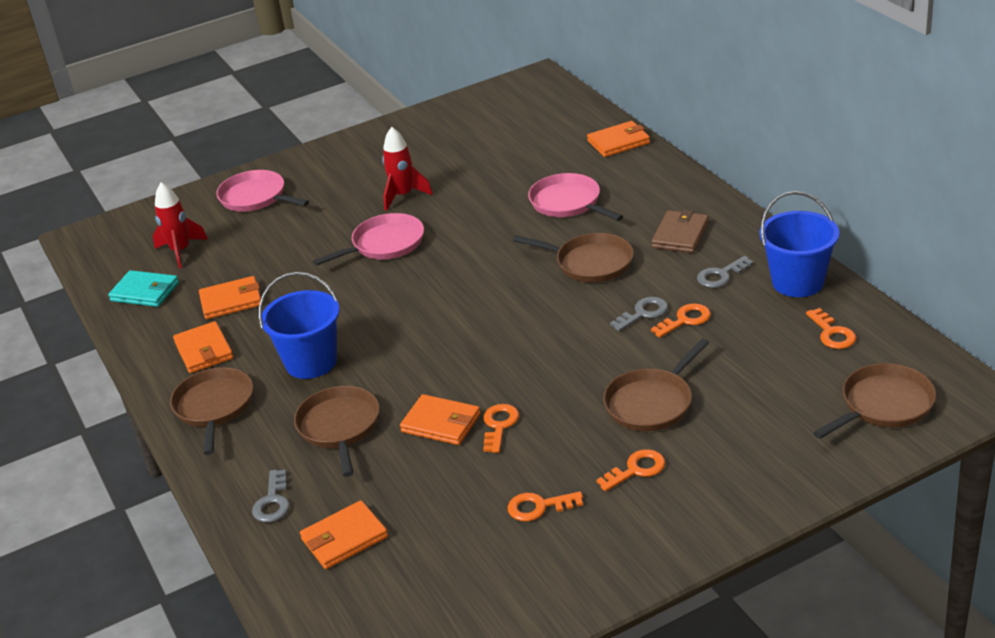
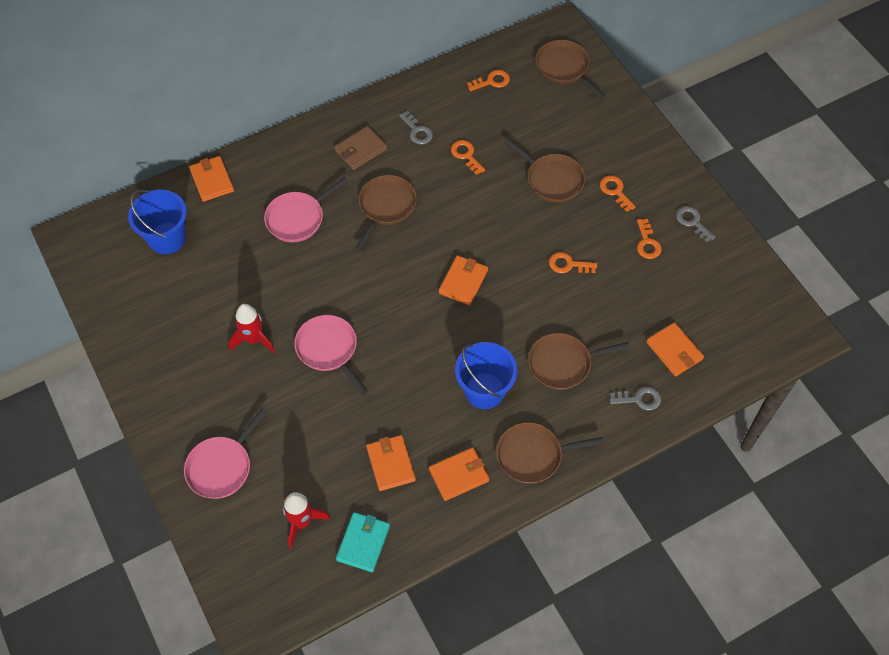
camera: 95 degrees left, 25 degrees up
orange wallet [400,394,481,445] -> orange wallet moved to [439,255,488,305]
grey key [610,297,668,331] -> grey key moved to [676,206,716,242]
brown wallet [651,210,709,253] -> brown wallet turned 60 degrees counterclockwise [334,126,387,170]
blue bucket [760,191,839,297] -> blue bucket moved to [128,190,187,254]

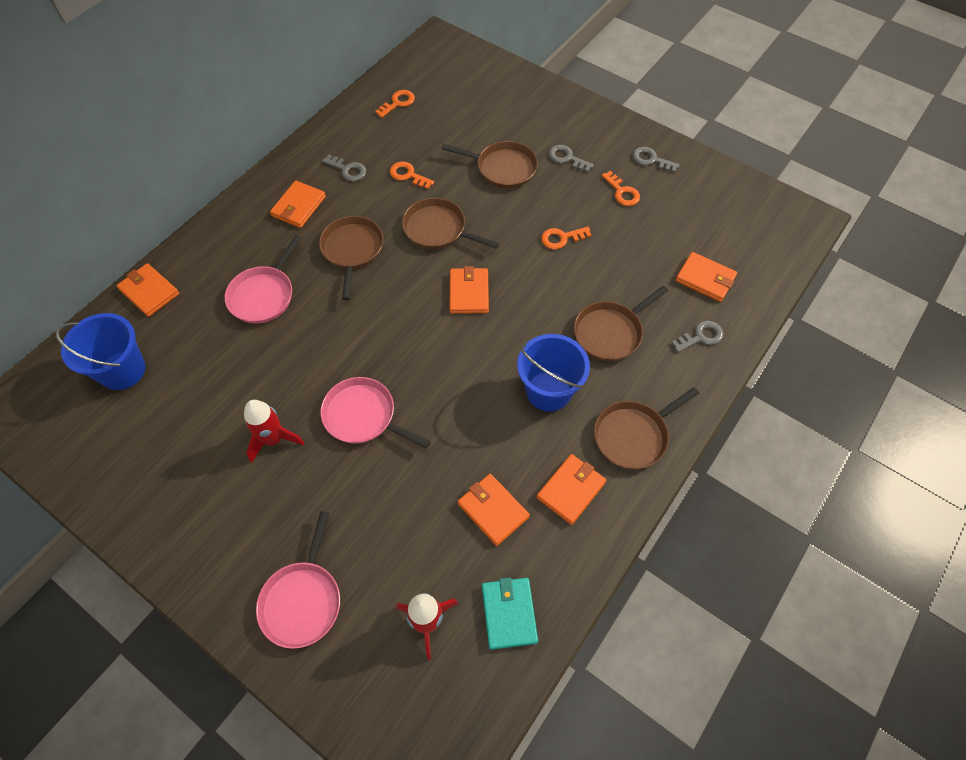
camera: 25 degrees left, 0 degrees up
brown wallet [334,126,387,170] -> orange wallet [270,181,326,228]
brown pan [536,40,606,99] -> brown pan moved to [402,198,499,249]
orange key [600,175,636,212] -> grey key [549,145,594,172]

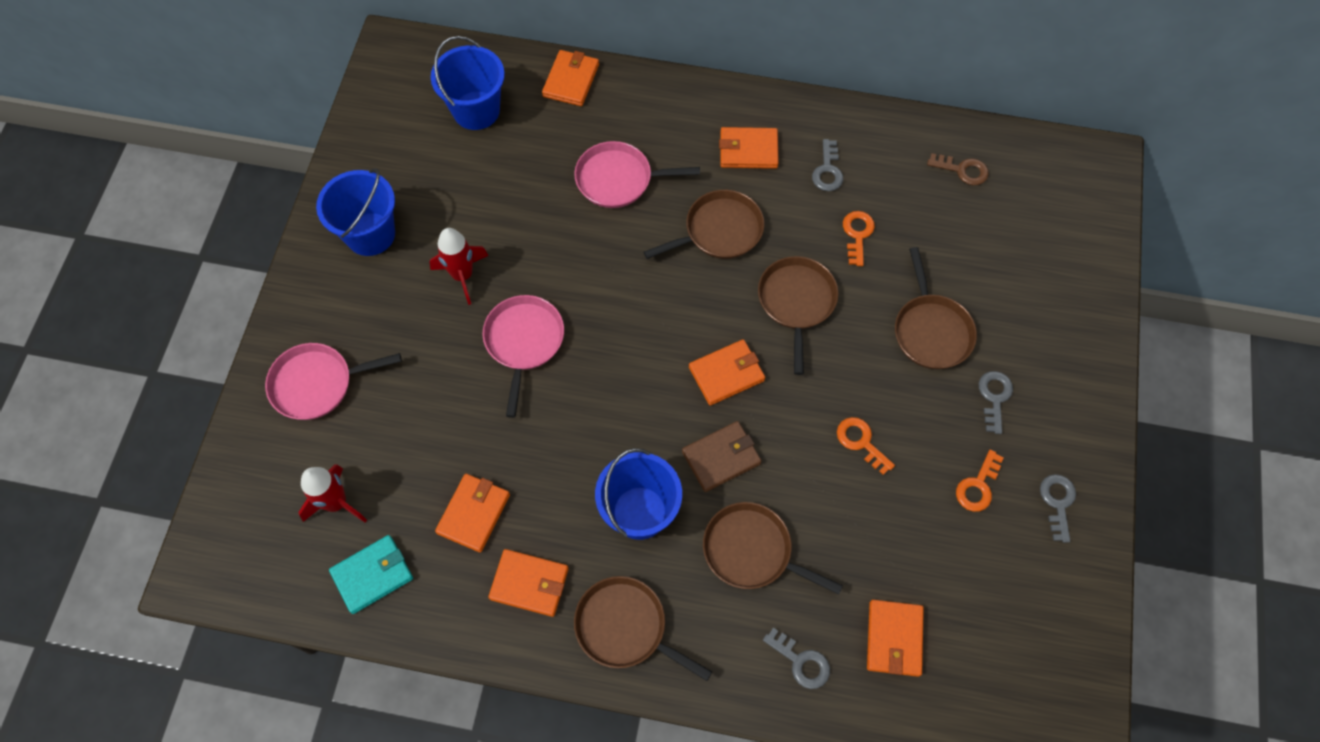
camera: 65 degrees right, 5 degrees up
orange key [375,90,415,118] -> brown key [927,153,989,185]
none -> blue bucket [316,168,395,256]
none -> brown wallet [682,421,762,492]

